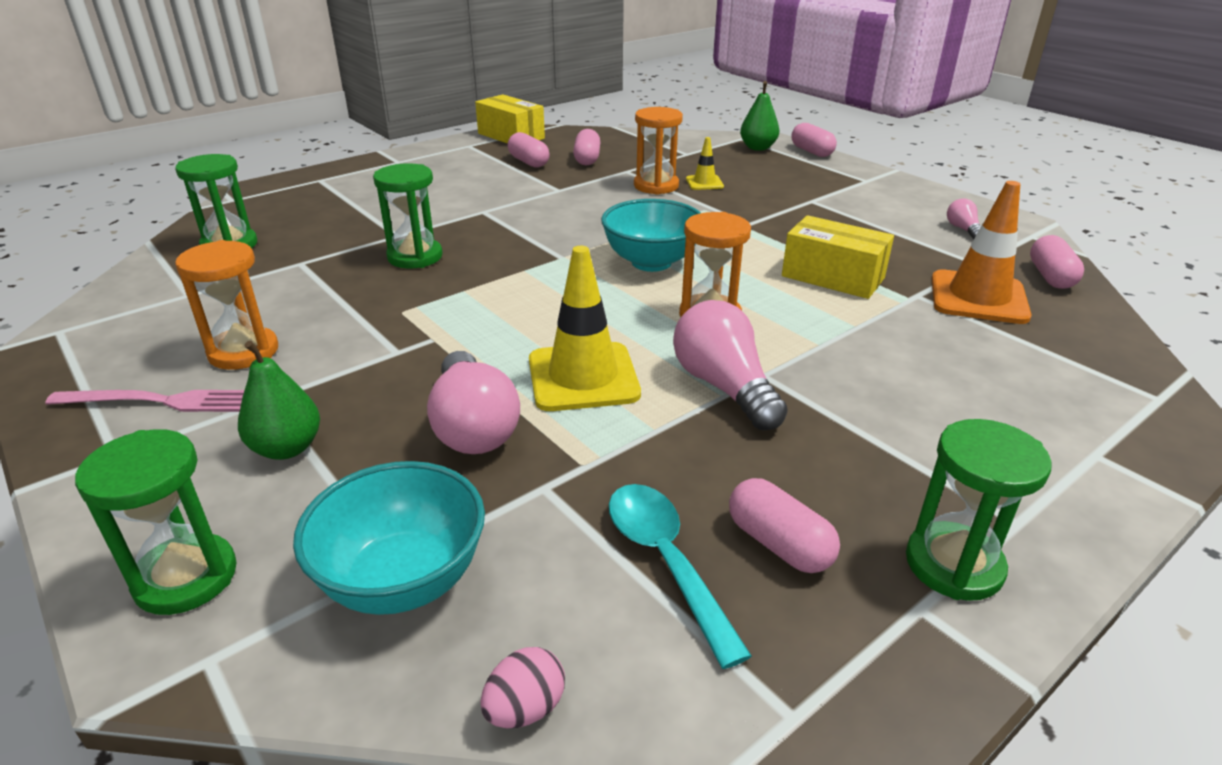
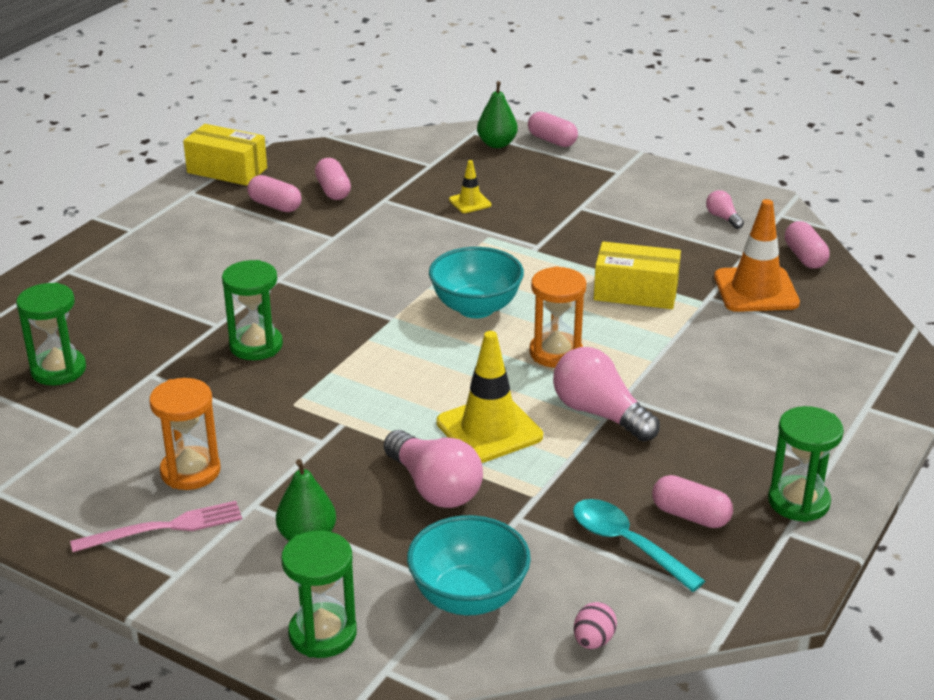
camera: 20 degrees left, 0 degrees up
orange hourglass [634,107,683,195] -> none

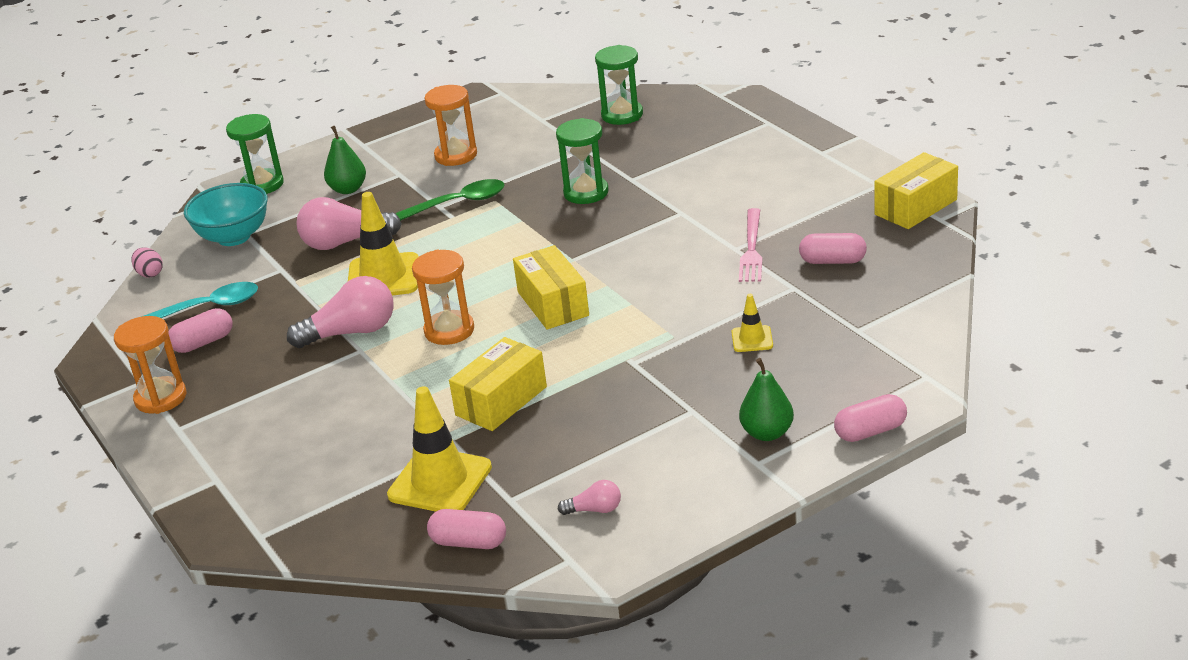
camera: 120 degrees right, 0 degrees up
pink fork [70,501,242,552] -> pink fork moved to [739,208,762,282]
pink capsule [247,175,302,212] -> none
turquoise bowl [429,247,524,318] -> yellow box [513,245,589,329]
green pear [477,81,518,148] -> green pear moved to [739,358,794,441]
orange traffic cone [714,199,800,312] -> yellow traffic cone [387,386,492,512]
green hourglass [768,406,844,522] -> orange hourglass [114,316,186,414]
none -> green spoon [396,179,505,221]

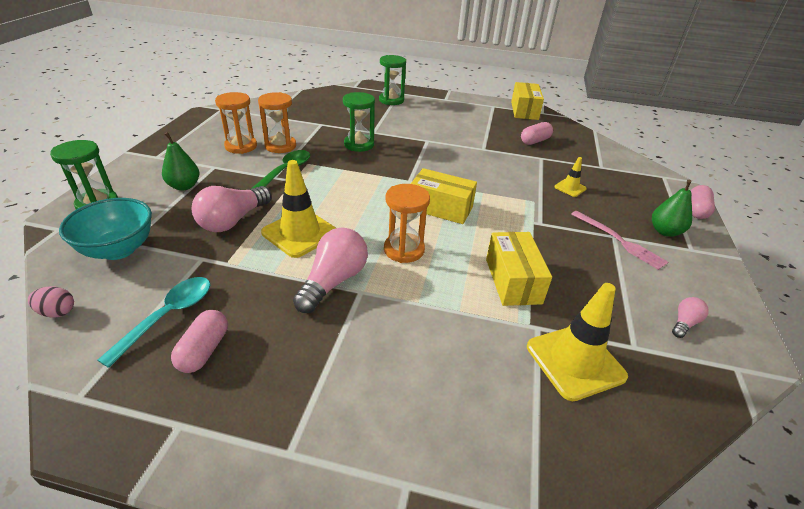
camera: 50 degrees left, 5 degrees up
orange hourglass [114,316,186,414] -> orange hourglass moved to [258,92,296,153]
pink capsule [427,509,506,549] -> none
green hourglass [595,45,643,125] -> green hourglass moved to [379,55,406,105]
pink fork [739,208,762,282] -> pink fork moved to [571,211,668,270]

